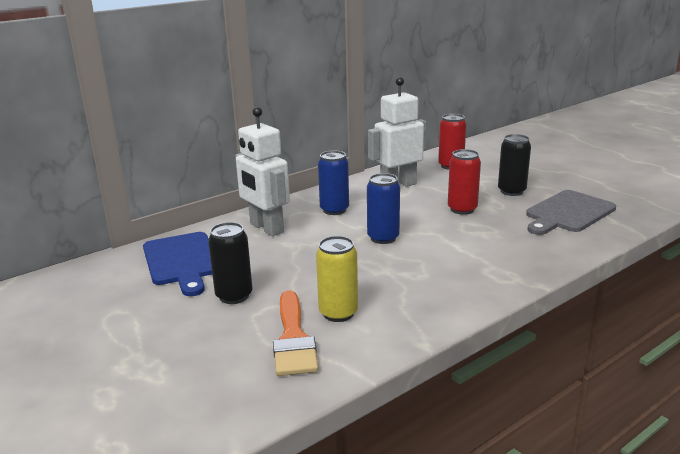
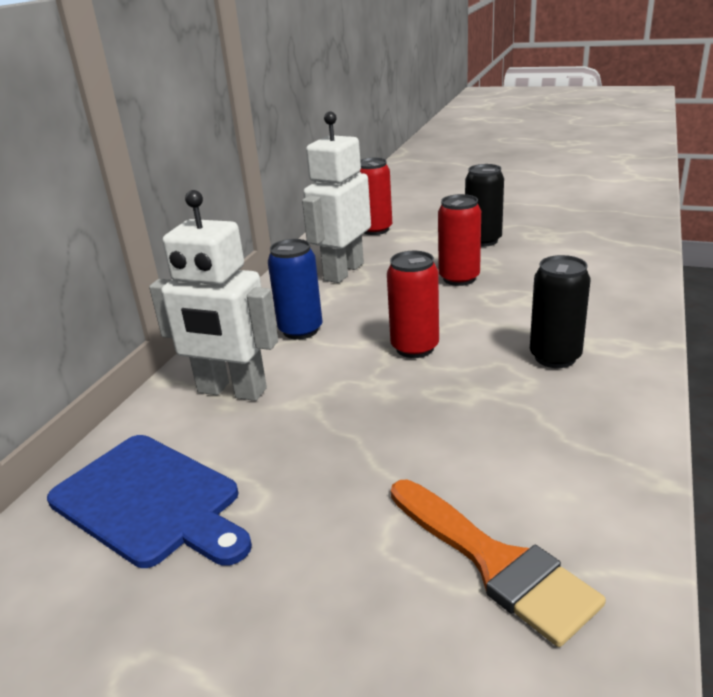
camera: 30 degrees left, 5 degrees up
black can [208,222,253,304] -> black can moved to [530,255,591,368]
yellow can [316,236,358,322] -> none
blue can [367,173,400,244] -> red can [387,251,439,358]
grey cutting board [526,190,616,235] -> none

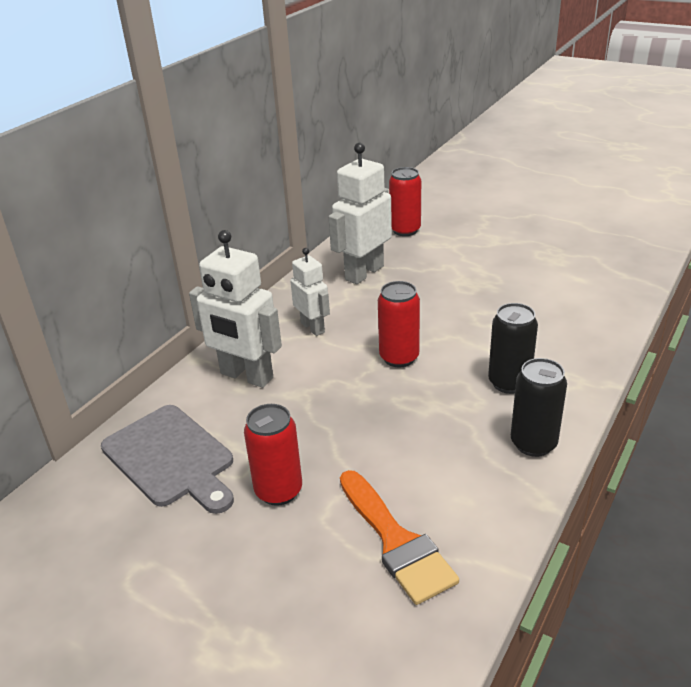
camera: 10 degrees right, 5 degrees up
blue cutting board [47,435,252,568] -> grey cutting board [101,405,234,514]
blue can [268,239,323,339] -> white robot [290,248,330,336]
red can [438,194,481,286] -> red can moved to [244,404,302,506]
black can [465,164,504,247] -> black can moved to [511,358,567,457]

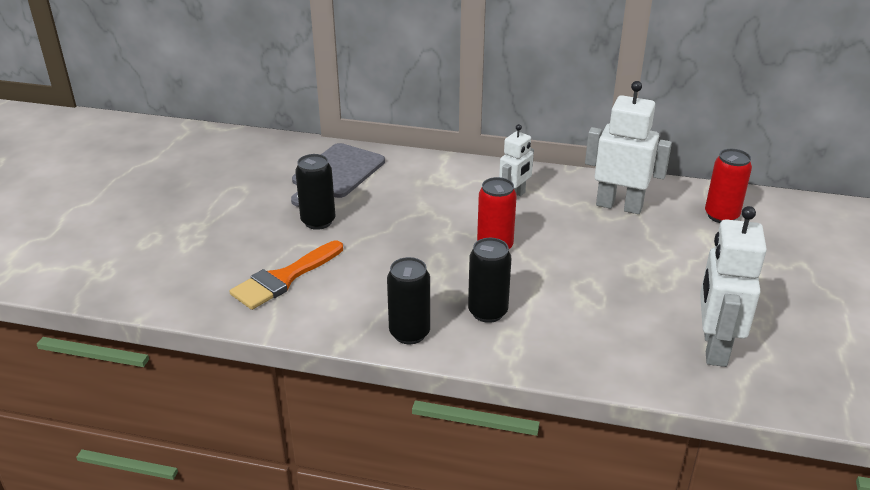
camera: 70 degrees right, 0 degrees up
white robot [189,230,282,388] -> white robot moved to [700,206,767,367]
red can [244,404,302,506] -> black can [295,154,335,230]

